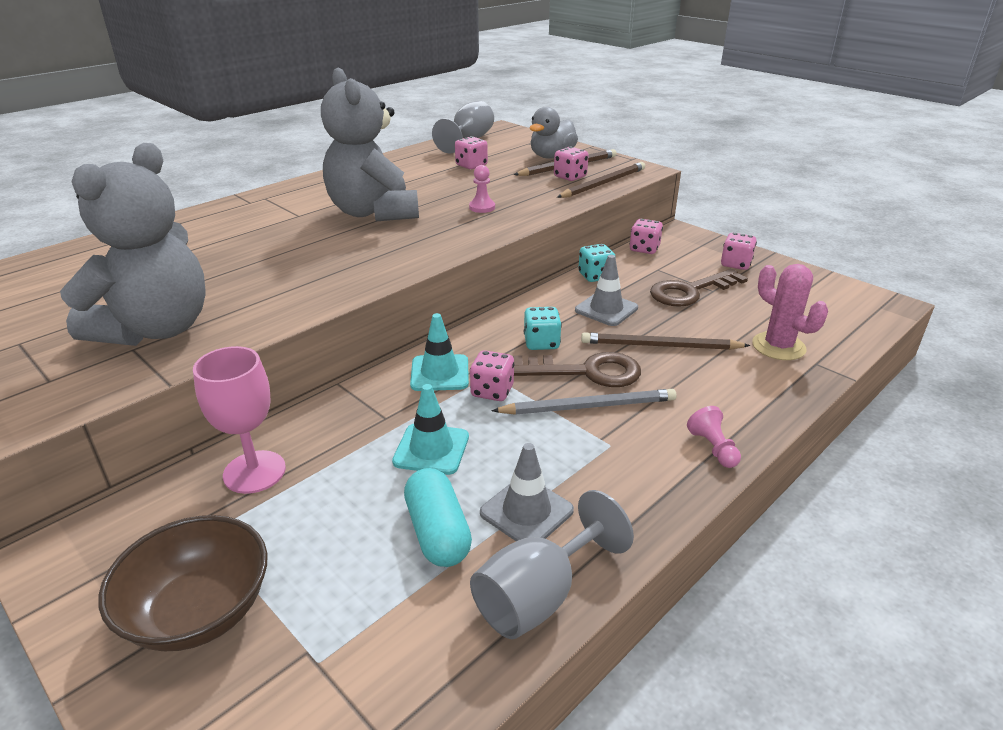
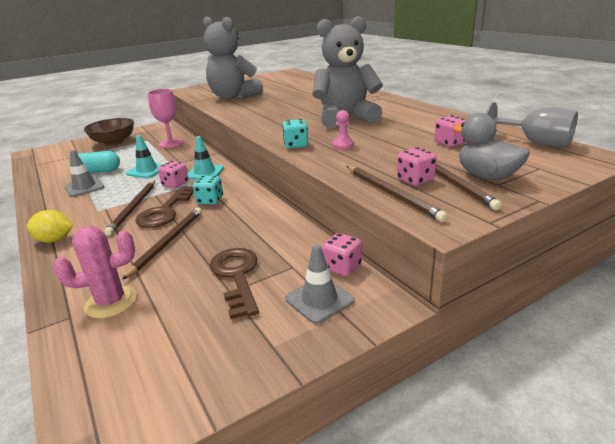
camera: 105 degrees right, 5 degrees down
grey goblet [470,490,634,639] -> none
grey pencil [491,389,677,415] -> brown pencil [104,181,155,236]
grey traffic cone [575,255,638,326] -> grey traffic cone moved to [285,244,355,324]
turquoise dice [578,244,616,282] -> turquoise dice moved to [282,119,308,148]
pink pawn [687,406,741,468] -> yellow lemon [27,210,73,243]
pink dice [721,233,757,270] -> none

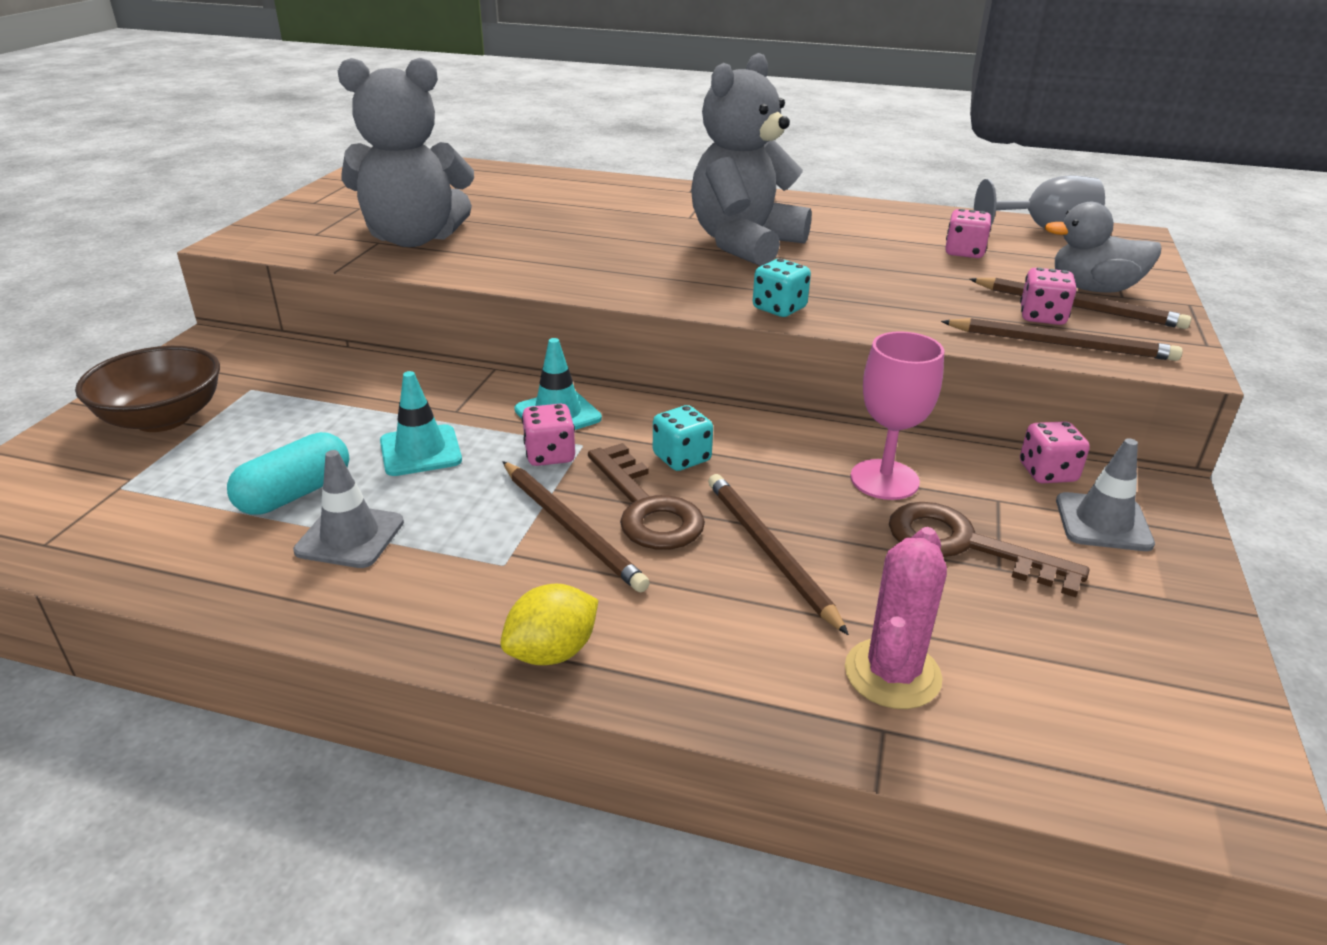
camera: 45 degrees left, 5 degrees up
pink goblet [148,89,183,148] -> pink goblet moved to [851,331,944,500]
pink pawn [332,110,354,149] -> none

